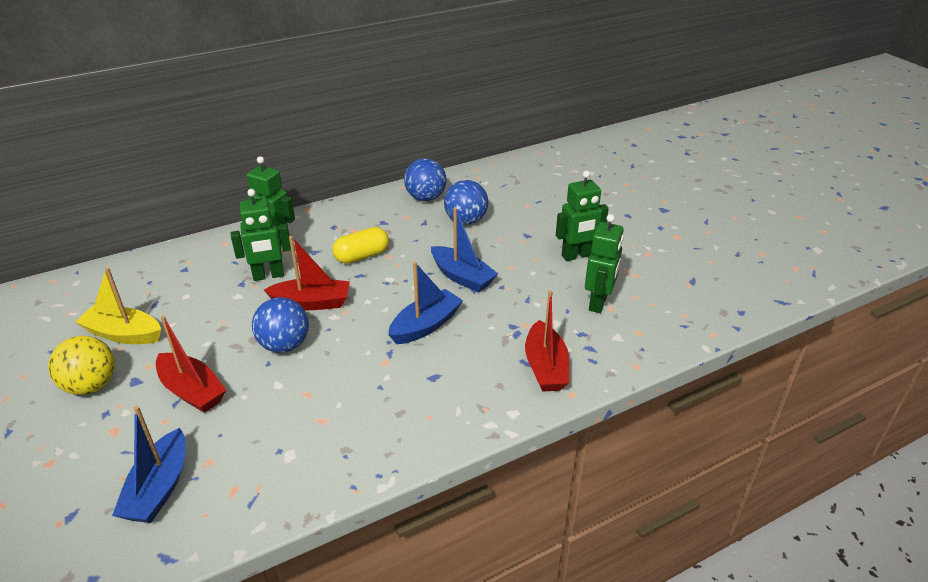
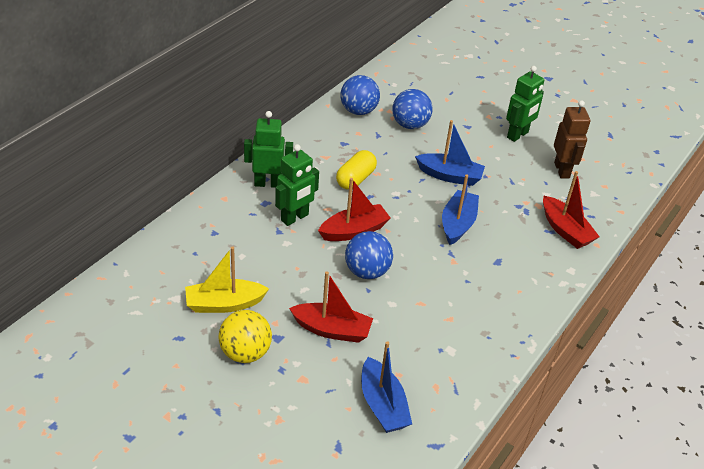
camera: 30 degrees left, 5 degrees up
green robot [585,214,624,313] -> brown robot [554,100,590,178]

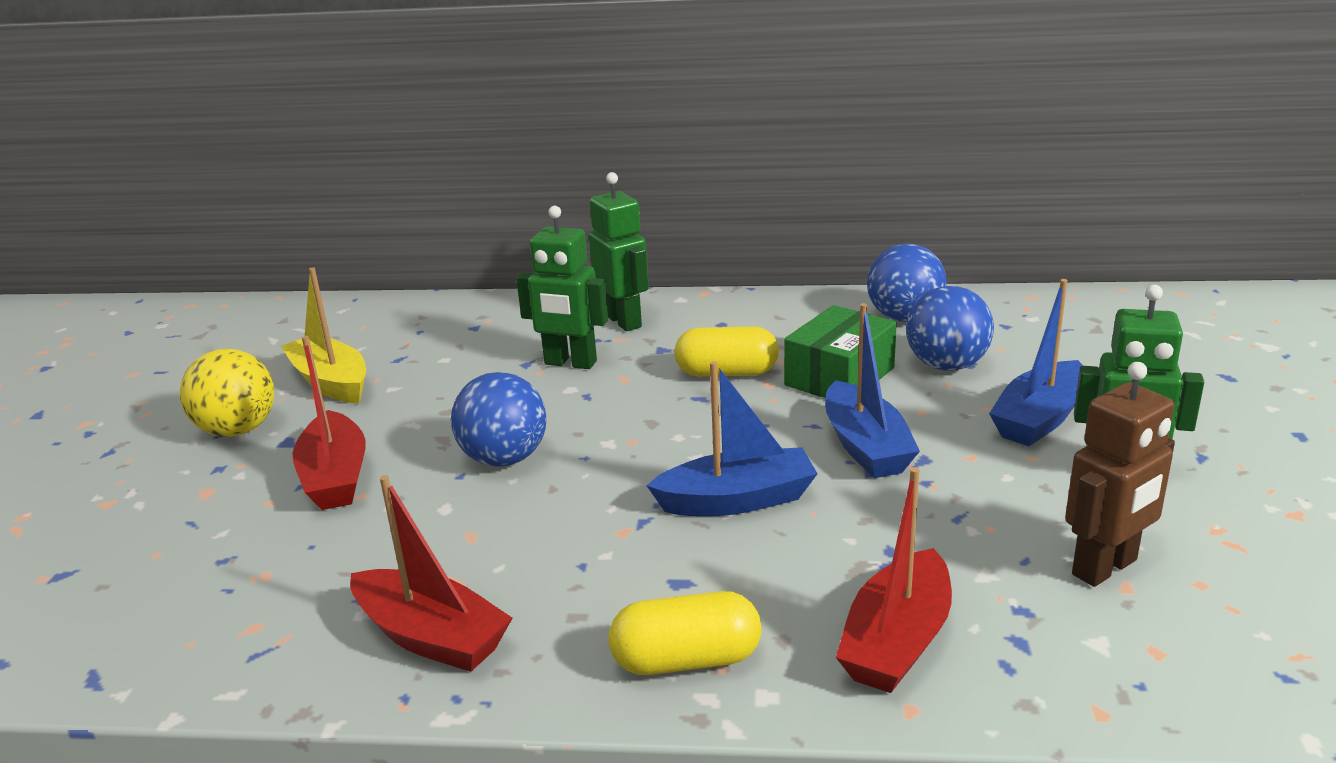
camera: 65 degrees right, 15 degrees down
red boat [318,178,391,241] -> red boat moved to [350,475,513,672]
blue boat [361,341,412,433] -> blue boat moved to [989,279,1083,446]
none -> yellow capsule [609,591,761,675]
none -> green box [784,305,897,398]

